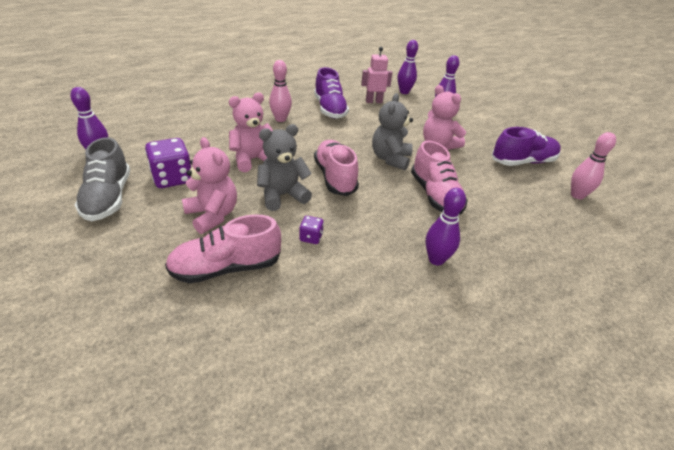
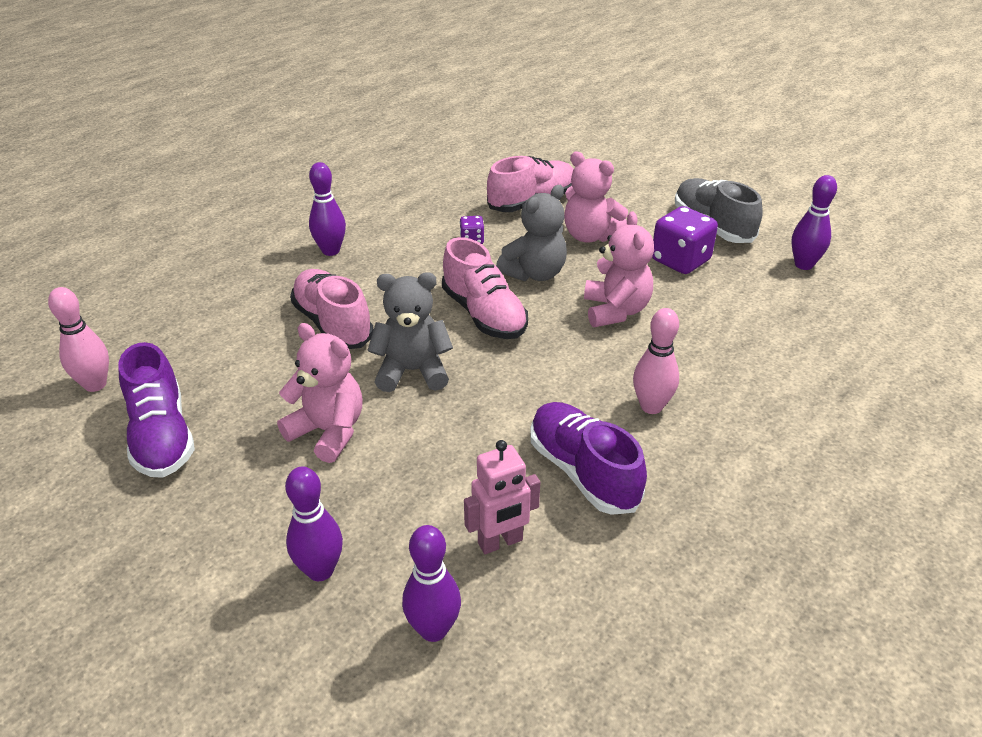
camera: 165 degrees right, 0 degrees up
pink teddy bear [229,93,273,172] -> pink teddy bear turned 45 degrees counterclockwise [584,211,654,327]
grey teddy bear [372,93,413,170] -> grey teddy bear turned 90 degrees counterclockwise [367,272,453,392]
purple shoe [492,127,561,166] -> purple shoe turned 75 degrees counterclockwise [118,342,195,478]

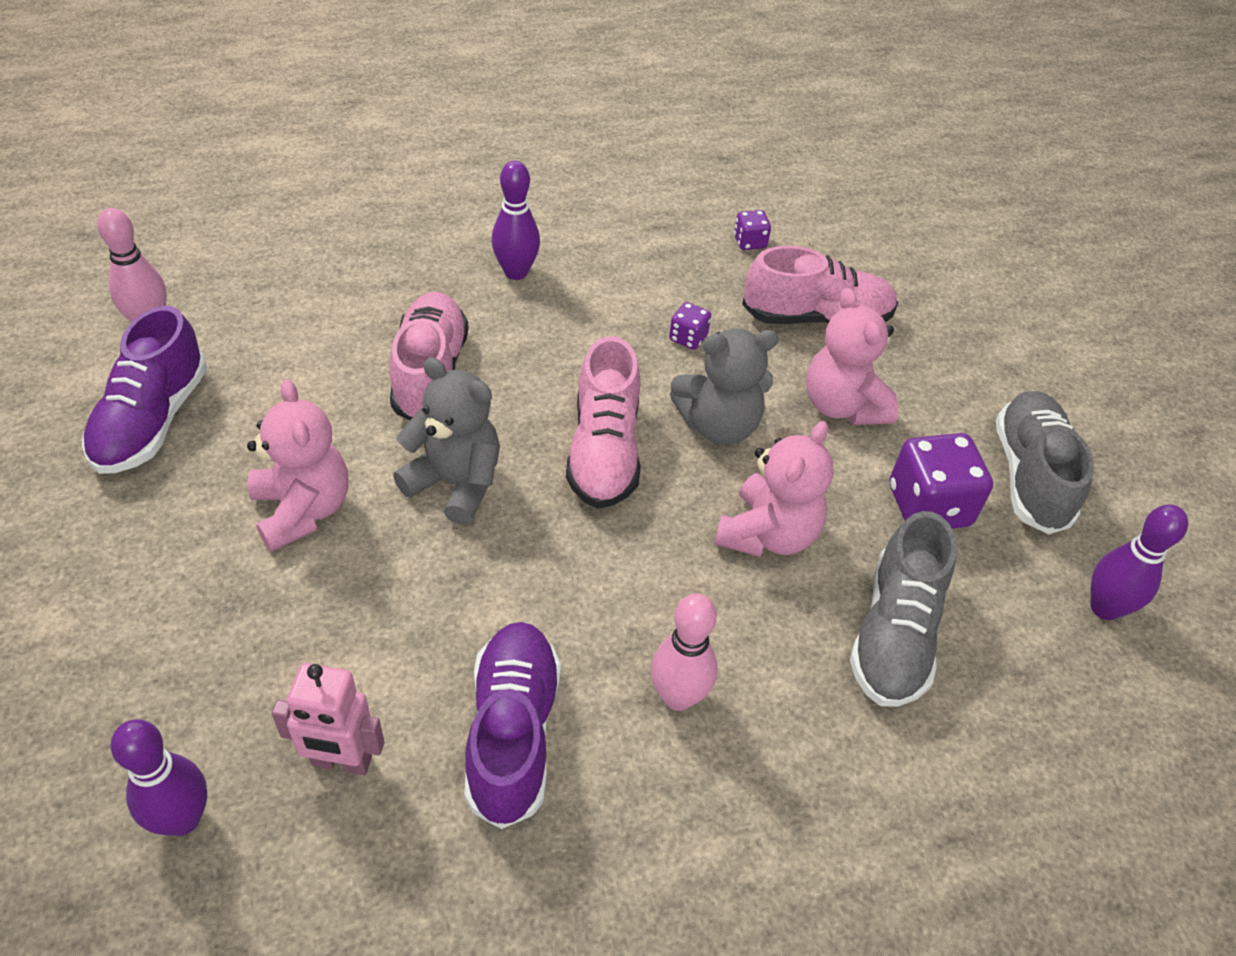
camera: 30 degrees right, 10 degrees up
purple bowling pin [285,466,343,581] -> none
none -> purple dice [734,210,771,250]
none -> grey shoe [850,511,957,707]

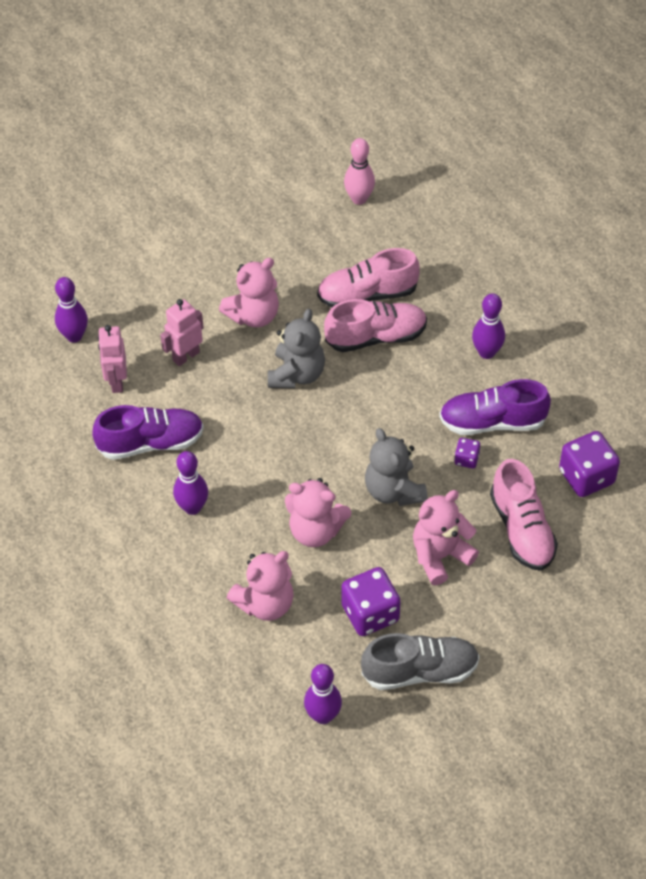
camera: 80 degrees right, 5 degrees up
purple shoe [82,306,207,474] -> purple shoe moved to [439,379,551,435]
pink shoe [566,336,641,509] -> pink shoe moved to [317,248,420,307]
pink bowling pin [651,593,717,711] -> purple bowling pin [173,451,208,515]
purple dice [734,210,771,250] -> purple dice [559,431,620,497], size x2.01
grey shoe [850,511,957,707] -> pink teddy bear [227,551,294,621]
none -> pink robot [160,299,204,366]

